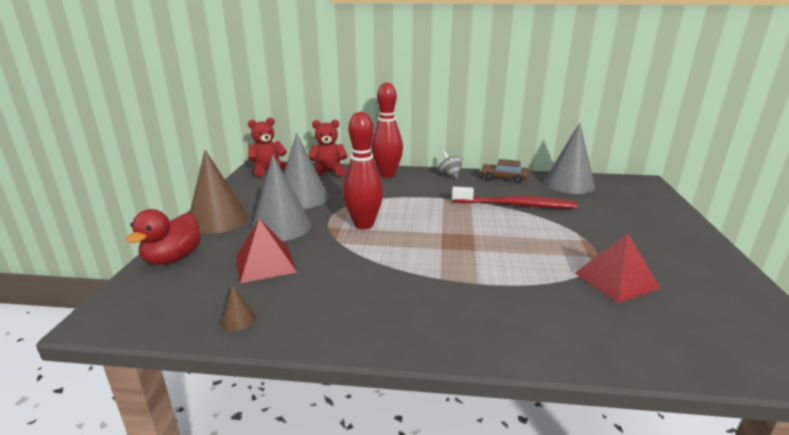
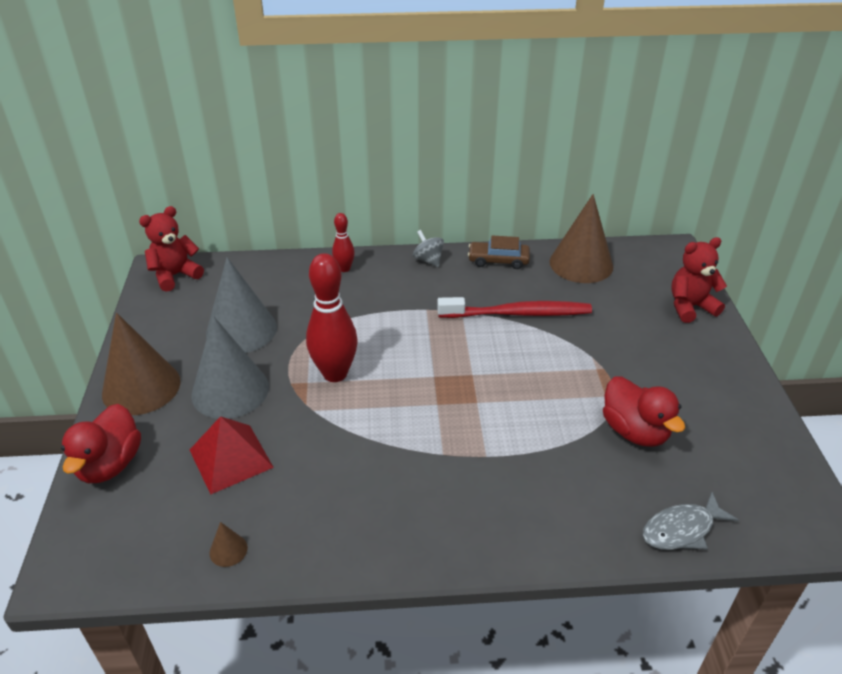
camera: 10 degrees left, 15 degrees up
red teddy bear [308,120,348,177] -> red teddy bear moved to [671,237,727,323]
red bowling pin [371,83,403,178] -> red bowling pin [332,213,355,272], size x0.52
grey cone [544,123,595,194] -> brown cone [550,194,613,283]
red pyramid [575,233,661,303] -> red duck [603,376,685,447]
none -> grey fish [643,492,739,550]

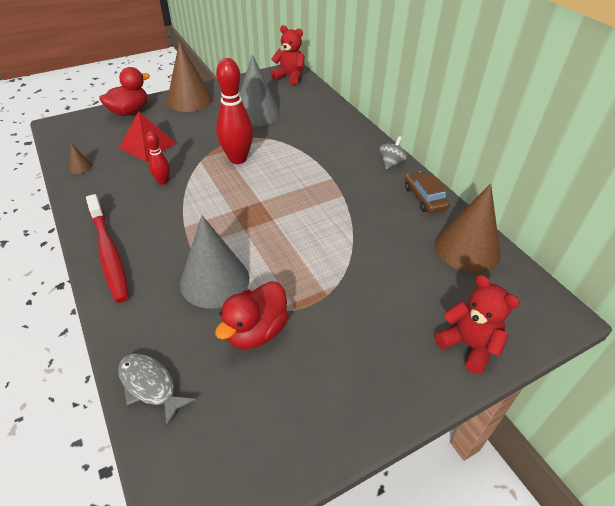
camera: 65 degrees right, 5 degrees up
red duck [61,404,141,483] -> red duck turned 150 degrees clockwise [99,67,150,116]
grey cone [191,316,269,419] -> grey cone moved to [180,215,249,309]
red bowling pin [332,213,355,272] -> red bowling pin moved to [146,132,170,185]
red toothbrush [437,297,592,318] -> red toothbrush moved to [86,194,129,303]

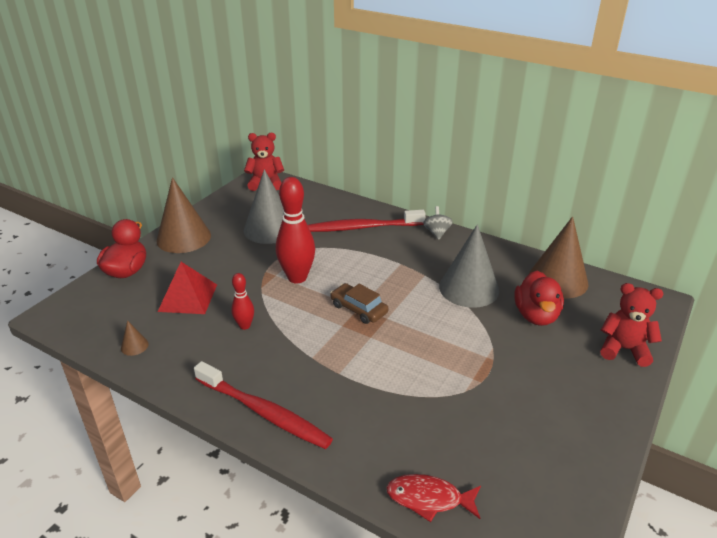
camera: 30 degrees left, 10 degrees down
grey fish [118,353,196,427] -> red fish [386,474,481,522]
grey cone [180,215,249,309] -> grey cone moved to [439,224,499,308]
red duck [215,281,289,349] -> red duck moved to [514,271,564,326]
brown car [405,172,450,213] -> brown car moved to [330,283,388,324]
none -> red toothbrush [308,210,426,232]

